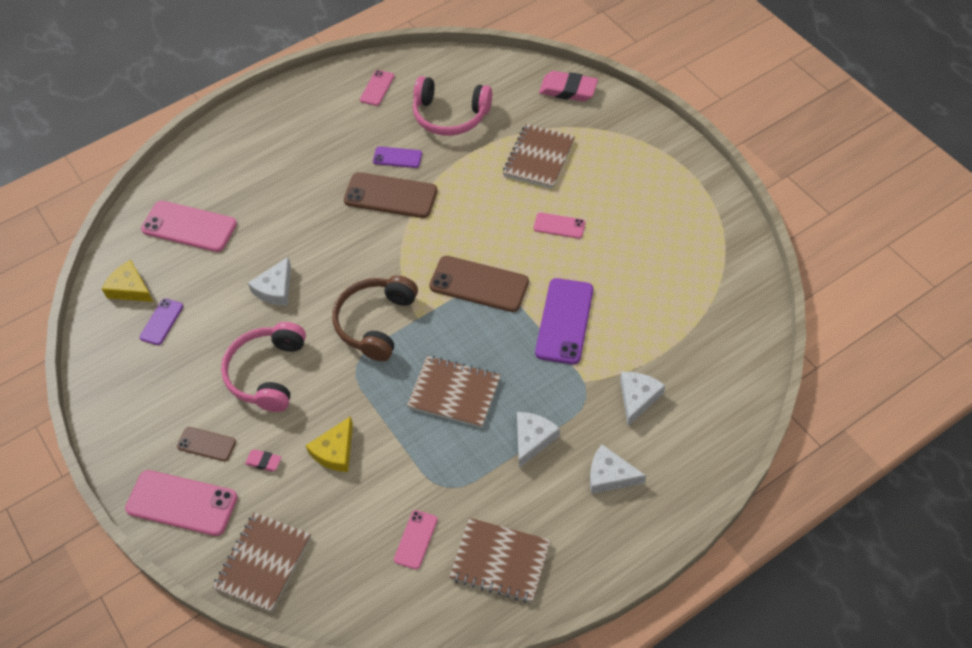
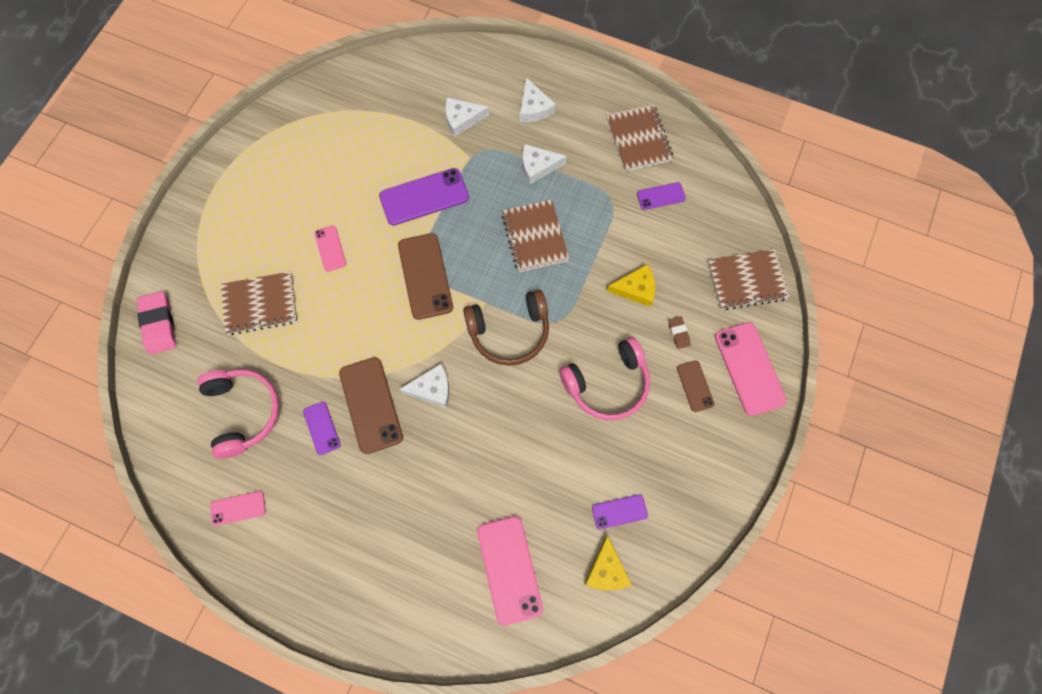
camera: 125 degrees left, 15 degrees up
pink eraser [245,449,282,472] -> brown eraser [669,316,690,349]
white cheese [248,257,291,306] -> white cheese moved to [399,364,450,408]
pink phone [394,510,438,570] -> purple phone [637,182,686,210]

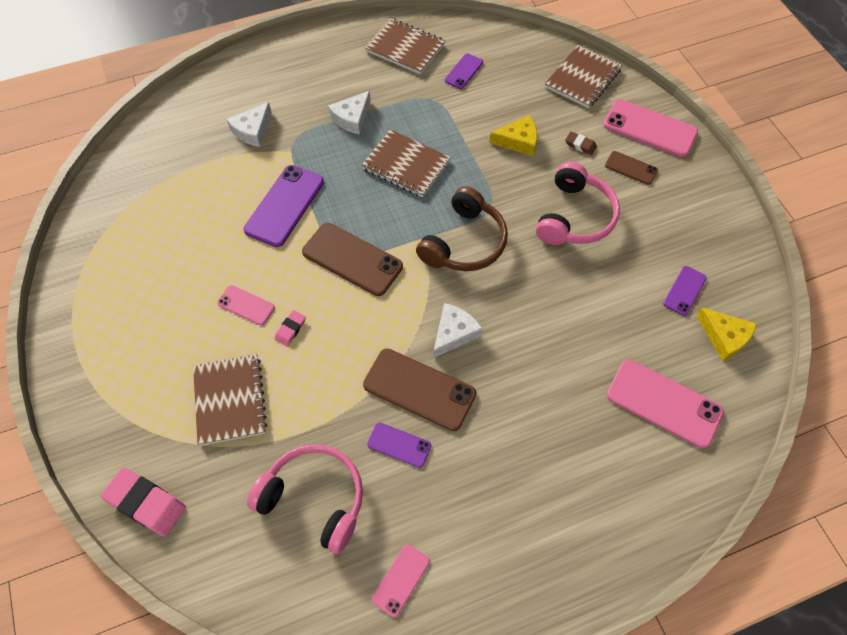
camera: 45 degrees left, 10 degrees down
brown notebook [221,271,297,335] -> brown notebook turned 45 degrees counterclockwise [193,354,268,446]
white cheese [520,78,556,122] -> none
yellow cheese [607,264,655,307] -> yellow cheese turned 45 degrees clockwise [489,115,537,156]
none -> pink eraser [275,310,306,346]

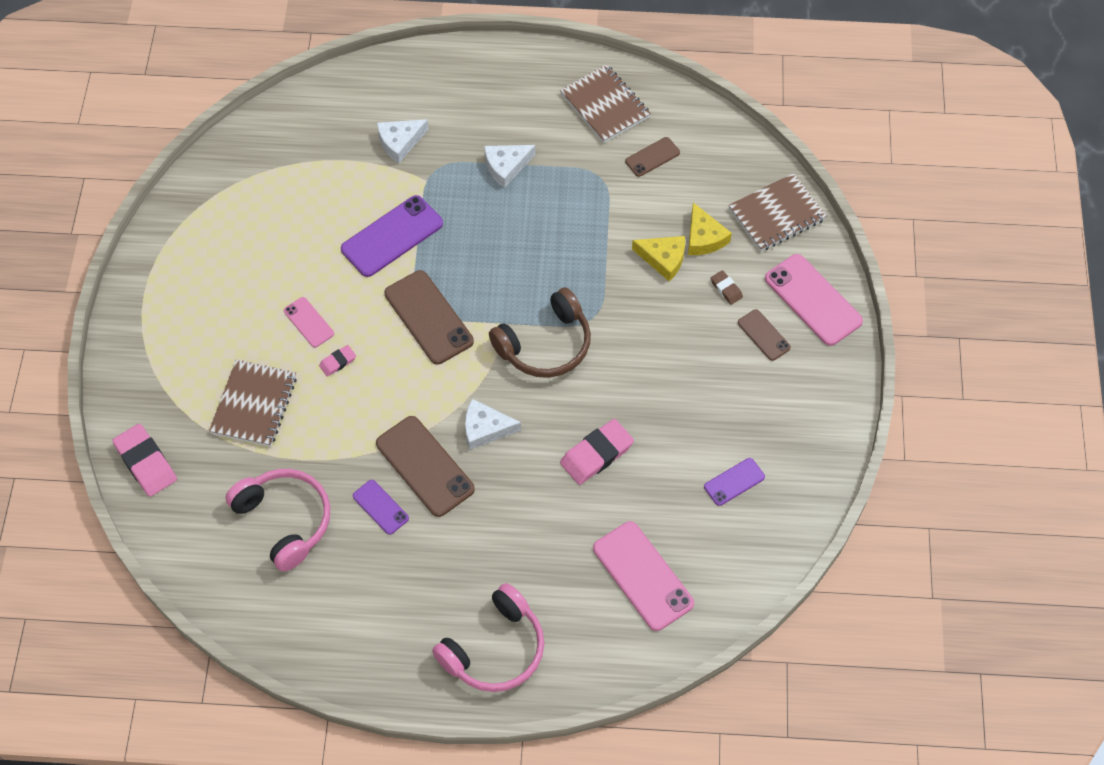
camera: 25 degrees right, 0 degrees up
brown notebook [361,129,451,197] -> none
pink phone [371,545,430,617] -> none
white cheese [433,303,482,358] -> white cheese turned 150 degrees counterclockwise [465,399,521,450]
purple phone [445,53,483,89] -> brown phone [625,137,680,177]
pink headphones [536,162,620,245] -> pink headphones moved to [432,583,544,692]
yellow cheese [697,308,757,361] -> yellow cheese moved to [688,202,732,255]
none -> pink eraser [560,419,634,485]

